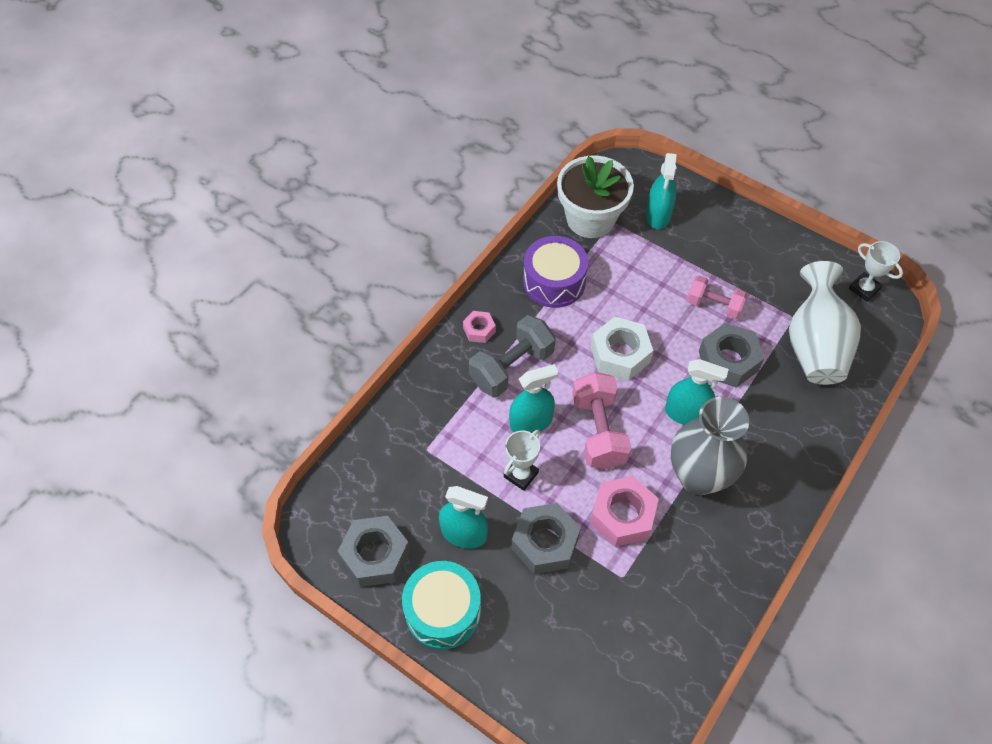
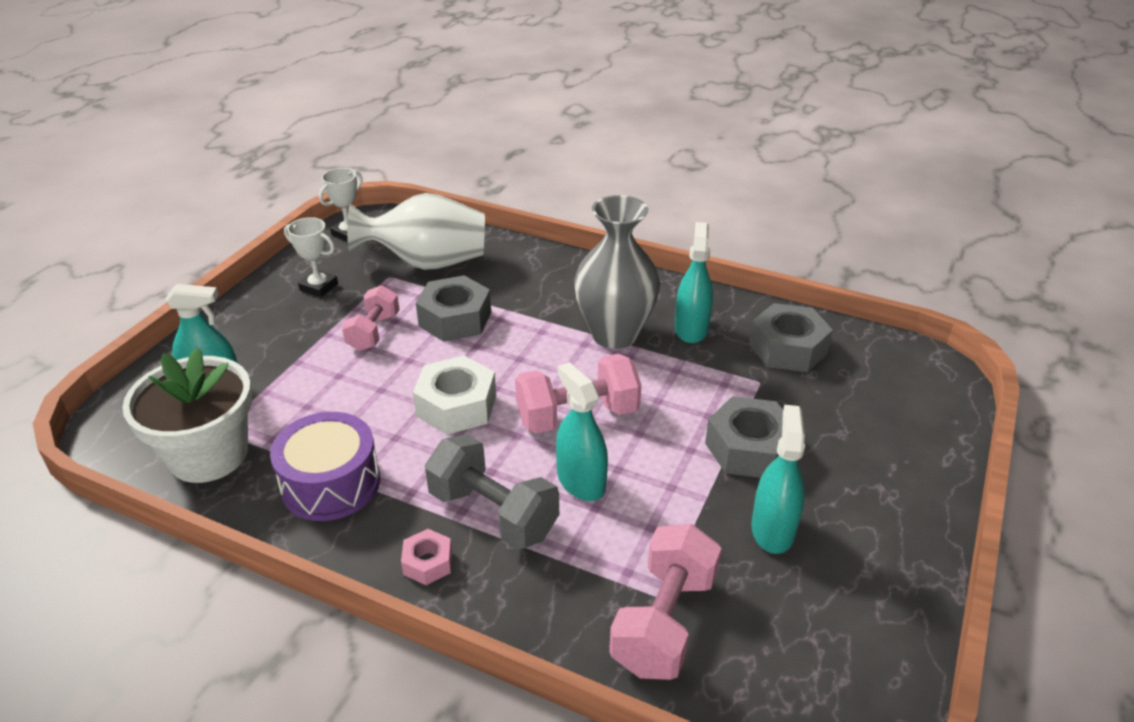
camera: 100 degrees left, 20 degrees down
grey nut [338,516,410,587] -> grey nut moved to [749,303,833,372]
turquoise drum [402,561,481,649] -> none
white trophy [504,430,540,491] -> white trophy moved to [284,217,338,297]
pink nut [590,476,659,547] -> none
turquoise spray bottle [665,359,729,425] -> turquoise spray bottle moved to [675,222,713,343]
none -> pink dumbbell [609,524,721,680]

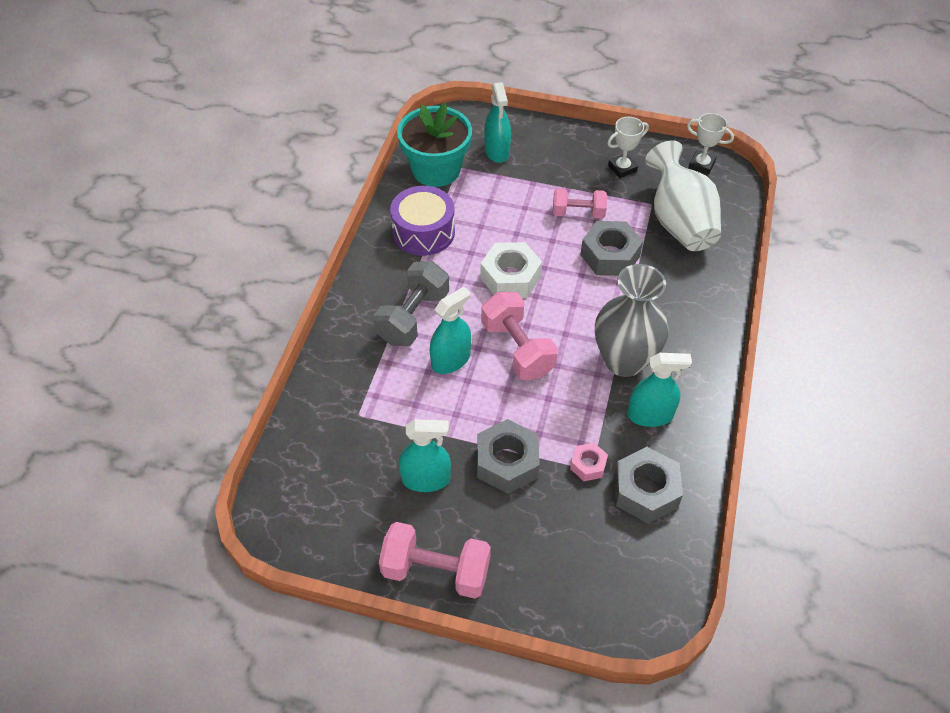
camera: 80 degrees right, 15 degrees up
white flower pot [122,347,252,483] -> turquoise flower pot [397,103,472,187]
white trophy [284,217,338,297] -> white trophy turned 45 degrees clockwise [607,117,649,178]
pink nut [401,529,452,585] -> pink nut moved to [570,443,608,481]
pink dumbbell [609,524,721,680] -> pink dumbbell moved to [379,522,491,599]

